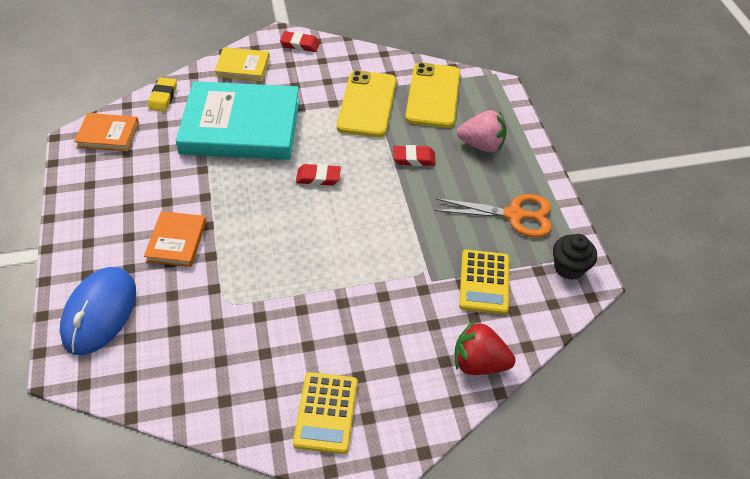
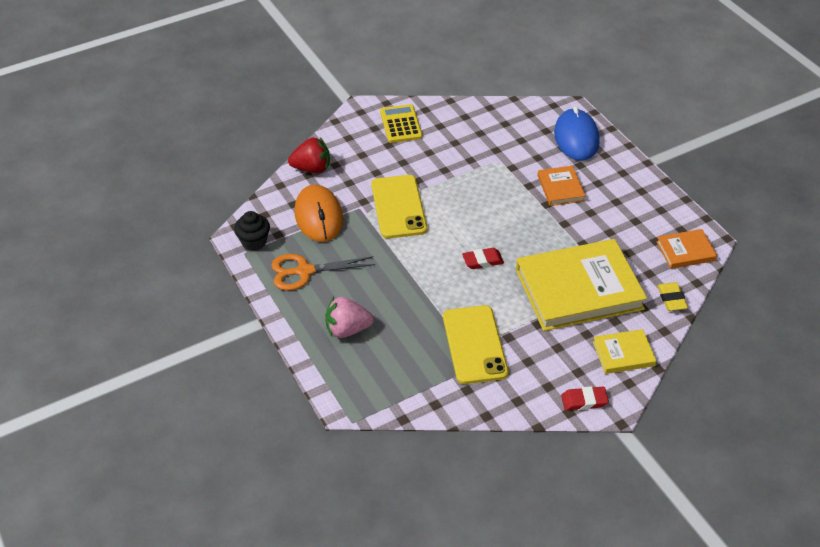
camera: 165 degrees right, 5 degrees down
turquoise book [176,81,300,160] -> yellow book [516,239,647,331]
red eraser [393,145,436,166] -> none
yellow phone [405,63,460,128] -> yellow phone moved to [371,175,427,239]
yellow calculator [459,250,509,314] -> orange mouse [294,185,343,242]

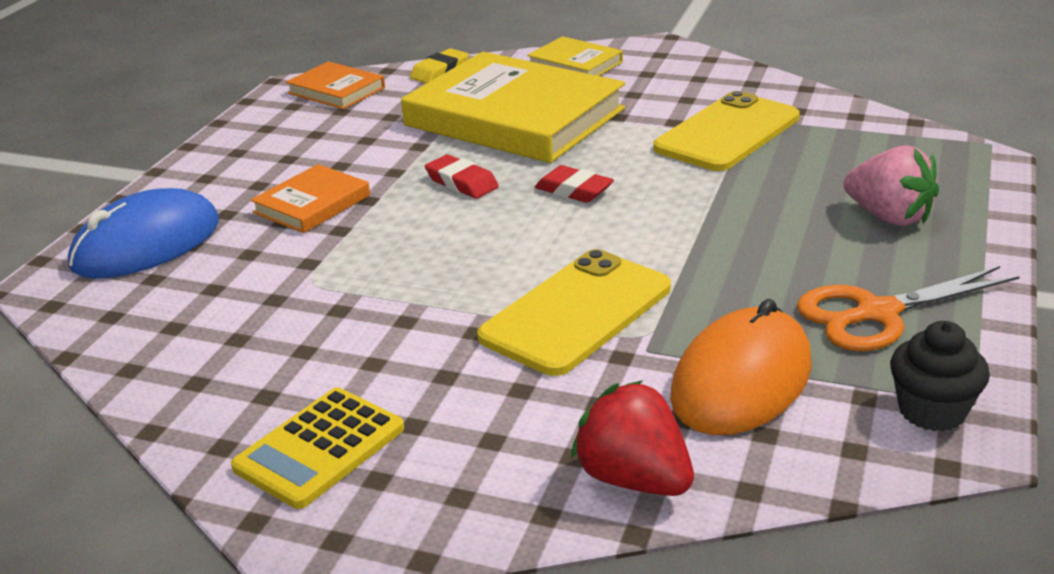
camera: 130 degrees left, 15 degrees down
orange scissors [271,254,375,291] -> orange scissors turned 120 degrees clockwise [797,266,1020,351]
red eraser [561,386,609,411] -> red eraser moved to [425,154,499,199]

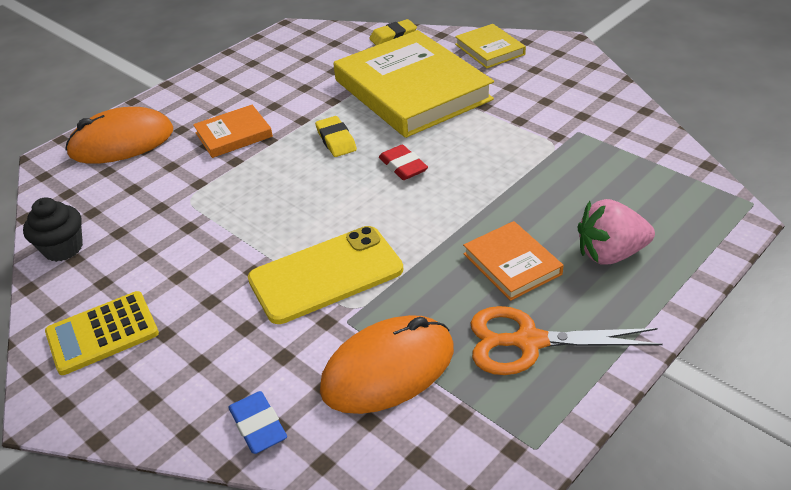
camera: 25 degrees right, 10 degrees up
blue mouse [68,188,219,279] -> orange mouse [65,107,173,164]
orange book [286,61,385,109] -> orange book moved to [463,221,564,301]
red eraser [425,154,499,199] -> yellow eraser [315,116,357,157]
red strawberry [571,380,694,496] -> blue eraser [228,391,287,454]
yellow phone [653,91,800,171] -> none
pink strawberry [844,145,939,226] -> pink strawberry turned 105 degrees clockwise [578,199,655,265]
black cupcake [890,321,990,431] -> black cupcake moved to [23,197,83,262]

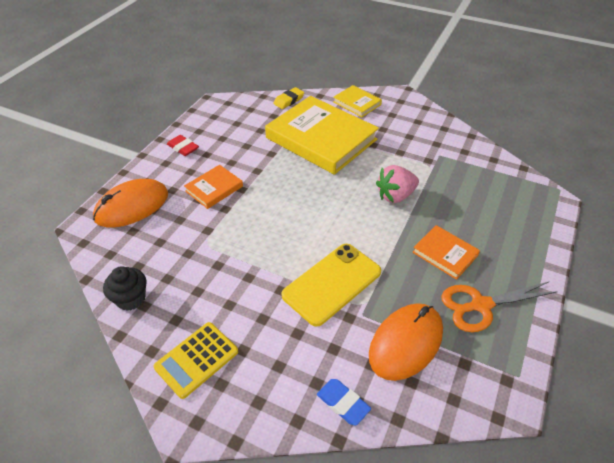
camera: 20 degrees left, 5 degrees up
yellow eraser [315,116,357,157] -> none
red eraser [379,145,428,180] -> red eraser moved to [167,135,199,156]
pink strawberry [578,199,655,265] -> pink strawberry moved to [376,165,419,203]

